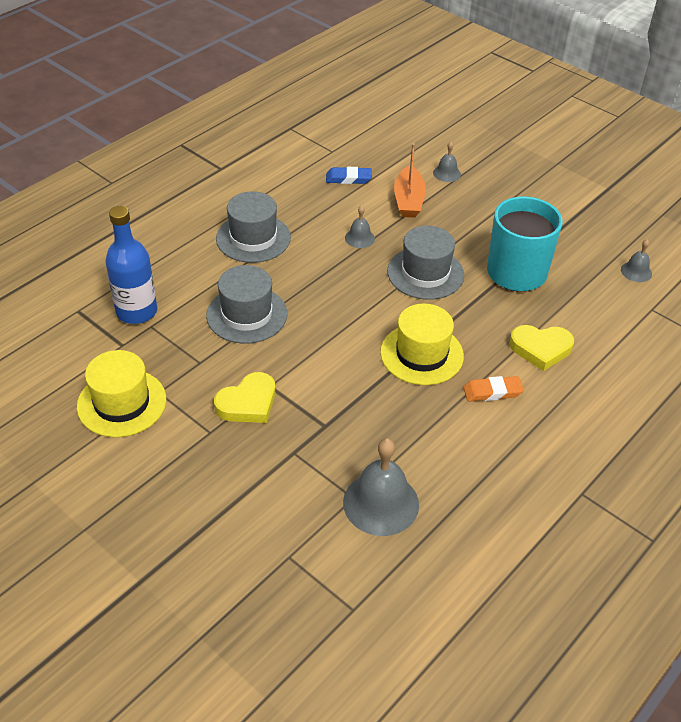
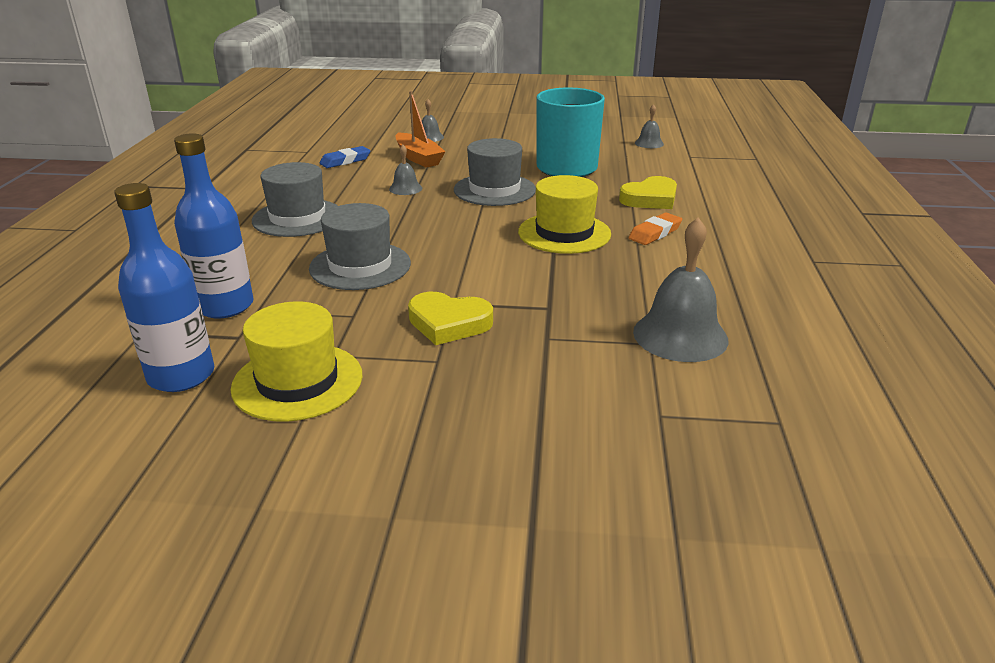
camera: 35 degrees left, 15 degrees down
yellow heart [214,372,275,423] -> yellow heart turned 90 degrees clockwise [408,292,493,345]
none -> blue bottle [114,183,214,392]

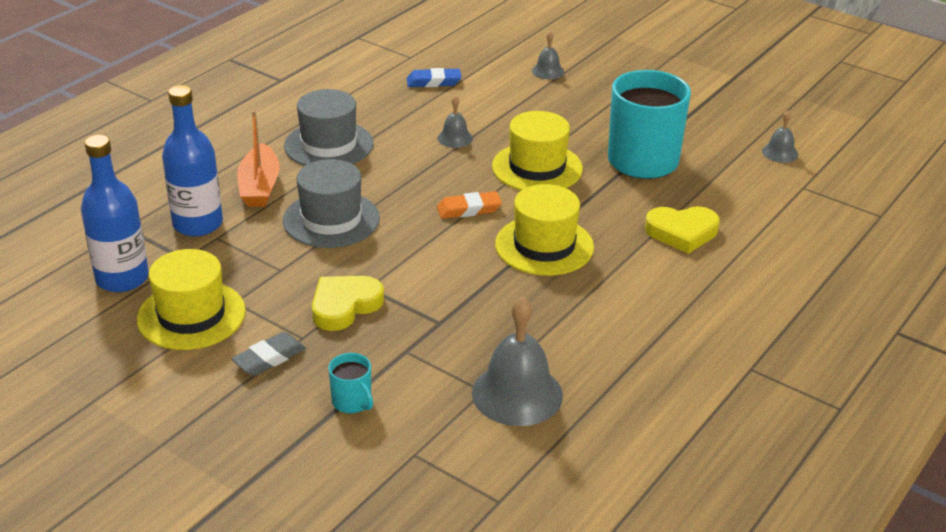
camera: 30 degrees right, 5 degrees up
orange boat [395,91,446,168] -> orange boat moved to [237,110,280,207]
yellow heart [408,292,493,345] -> yellow heart turned 90 degrees clockwise [312,276,384,331]
grey hat [454,138,536,206] -> yellow hat [492,111,583,190]
orange eraser [629,212,682,245] -> orange eraser moved to [437,191,502,219]
none -> grey eraser [231,332,306,376]
none -> turquoise mug [328,353,373,414]

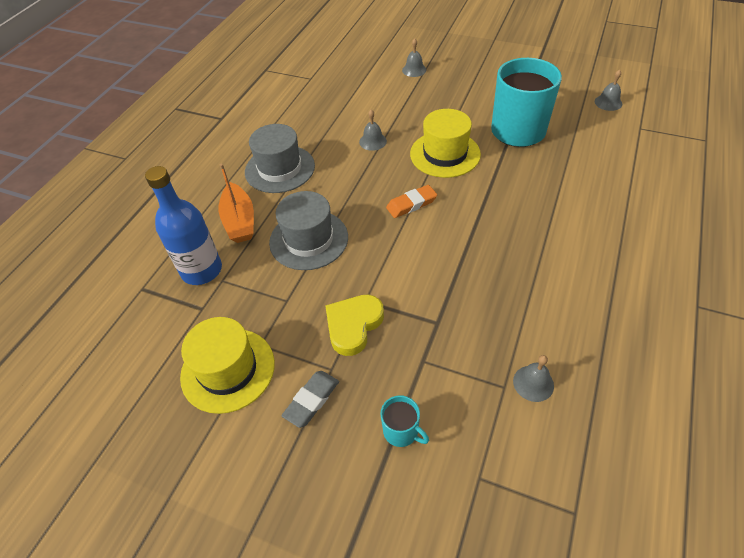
camera: 10 degrees left, 15 degrees up
blue bottle [81,135,149,292] -> none
blue eraser [407,68,461,87] -> none
grey bell [472,296,563,426] -> grey bell [513,355,554,402], size x0.51
yellow hat [495,184,594,276] -> none
yellow heart [645,206,720,254] -> none

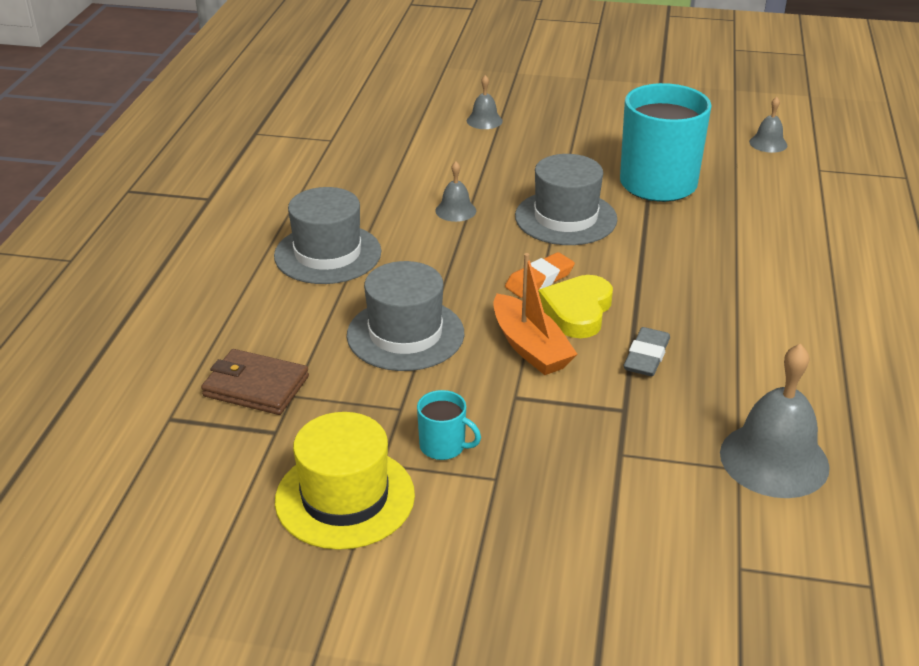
camera: 15 degrees left, 15 degrees down
blue bottle [145,166,222,285] -> brown wallet [201,349,309,415]
orange boat [218,164,254,243] -> orange boat moved to [493,253,578,375]
grey eraser [282,371,339,428] -> grey eraser moved to [624,327,670,376]
yellow heart [325,295,384,356] -> yellow heart moved to [538,275,613,338]
turquoise mug [380,395,429,447] -> turquoise mug moved to [417,390,481,460]
yellow hat [410,109,481,178] -> grey hat [515,154,617,245]
grey bell [513,355,554,402] -> grey bell [720,343,830,498], size x1.96

